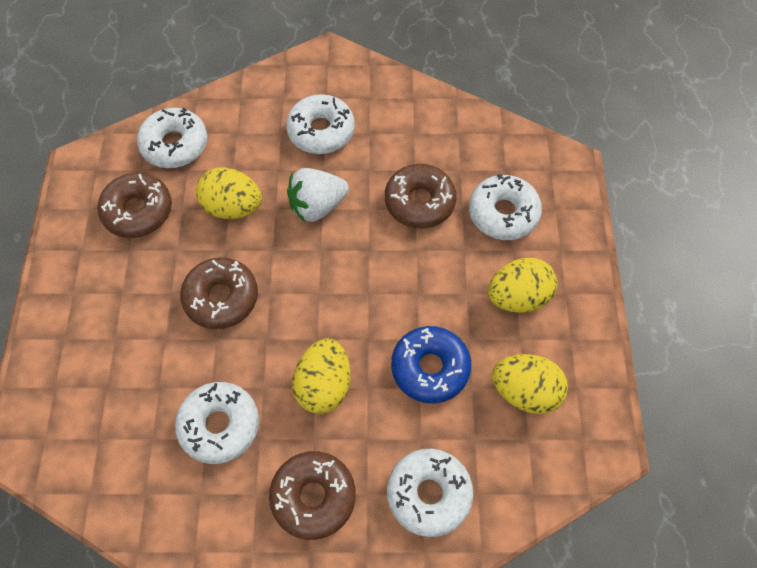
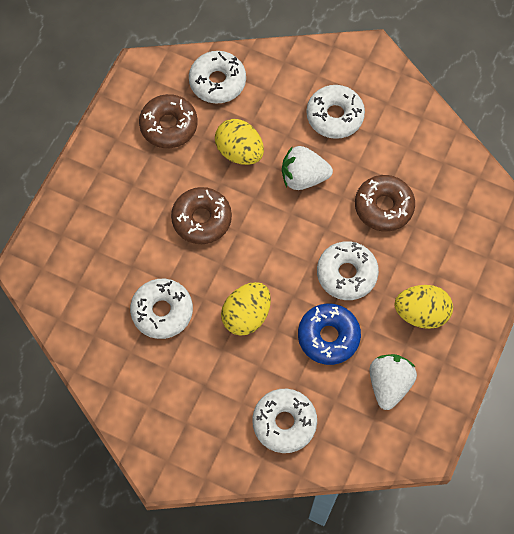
camera: 25 degrees right, 5 degrees up
brown donut [269,451,356,540] -> none
white donut [469,174,542,240] -> white donut moved to [317,241,379,300]
yellow egg [492,354,568,414] -> white strawberry [370,354,417,410]

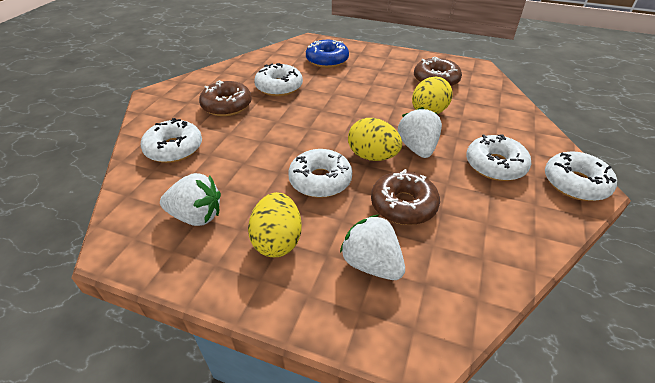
camera: 85 degrees right, 25 degrees down
brown donut [171,187,232,244] -> brown donut moved to [199,80,252,116]
white donut [189,51,246,104] -> white donut moved to [545,152,617,201]
yellow egg [221,282,271,336] -> yellow egg moved to [348,118,402,161]
blue donut [298,304,361,365] -> blue donut moved to [306,40,349,68]
none -> white strawberry [340,215,405,280]

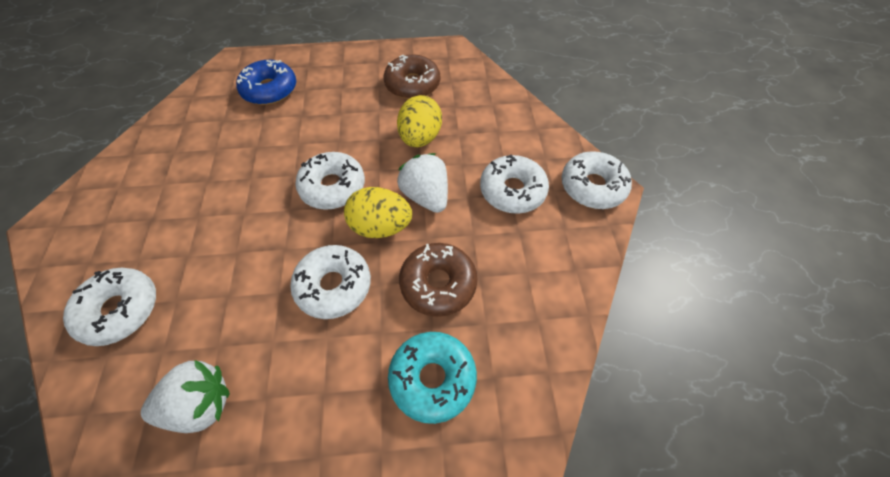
camera: 25 degrees left, 15 degrees up
brown donut [199,80,252,116] -> none
yellow egg [248,192,302,257] -> none
white donut [254,63,303,96] -> white donut moved to [295,152,365,210]
white strawberry [340,215,405,280] -> turquoise donut [388,332,477,424]

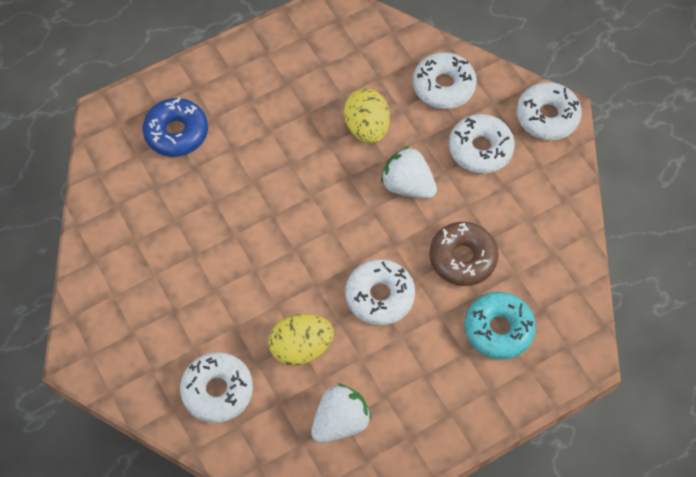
camera: 25 degrees left, 5 degrees up
white donut [295,152,365,210] -> white donut moved to [413,52,477,109]
yellow egg [344,187,412,238] -> yellow egg moved to [268,314,334,366]
brown donut [384,54,440,99] -> none

